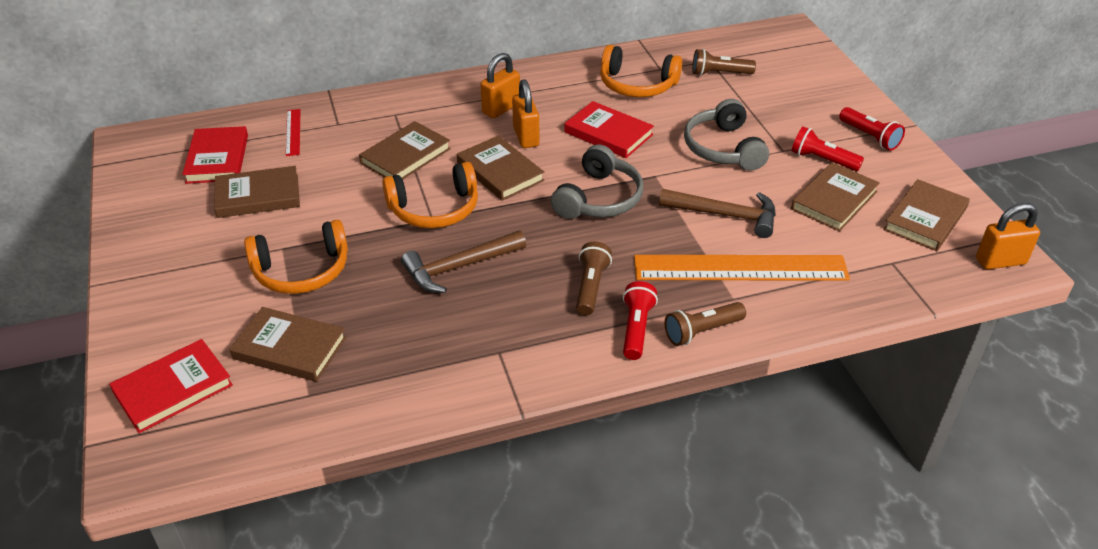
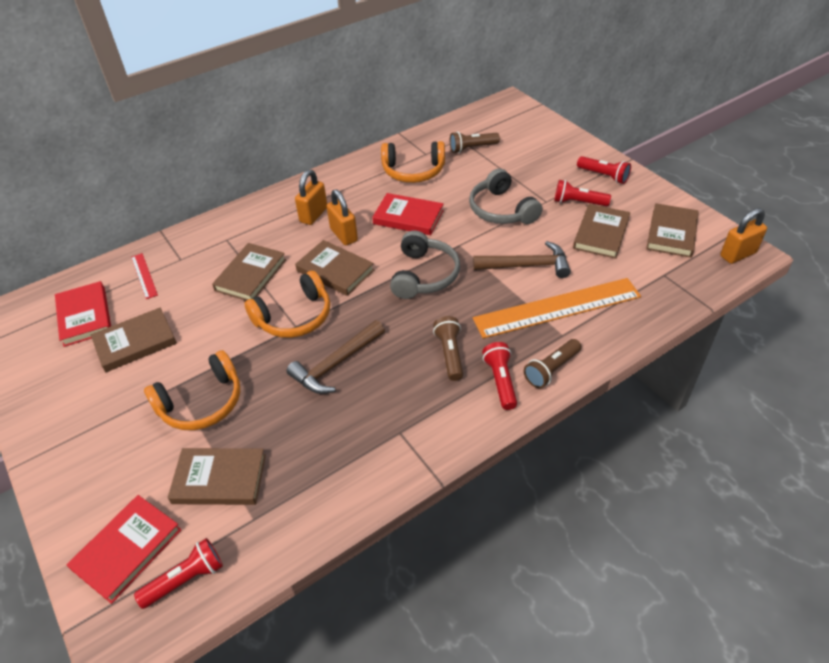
camera: 15 degrees left, 5 degrees up
none -> red flashlight [134,538,223,609]

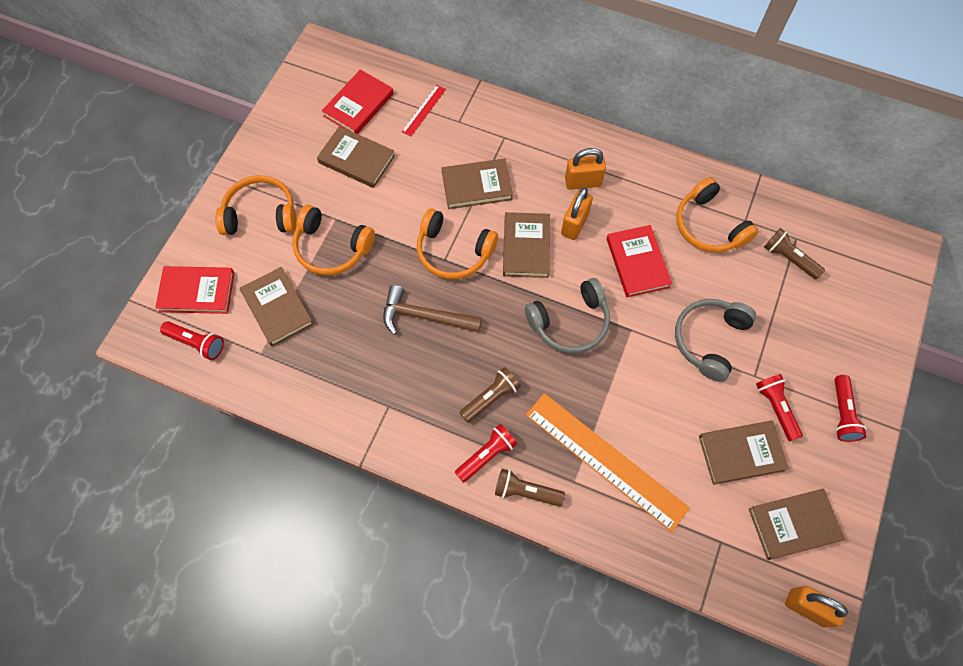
camera: 55 degrees right, 20 degrees up
brown hammer [473,241,571,278] -> none
none -> orange headphones [215,175,297,235]

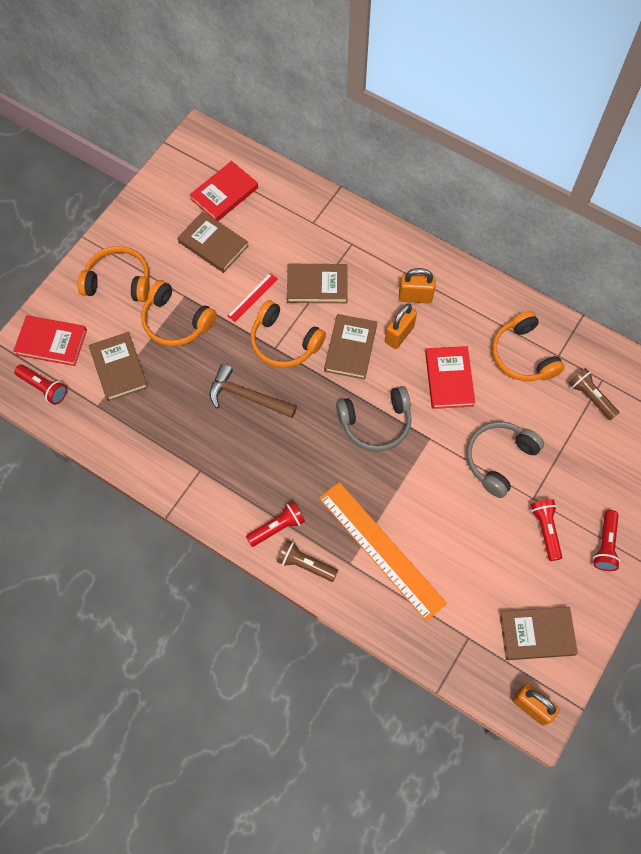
camera: 10 degrees right, 0 degrees up
red ruler [402,85,446,136] -> red ruler moved to [227,273,278,322]
brown flashlight [459,367,521,423] -> none
brown book [699,421,789,485] -> none

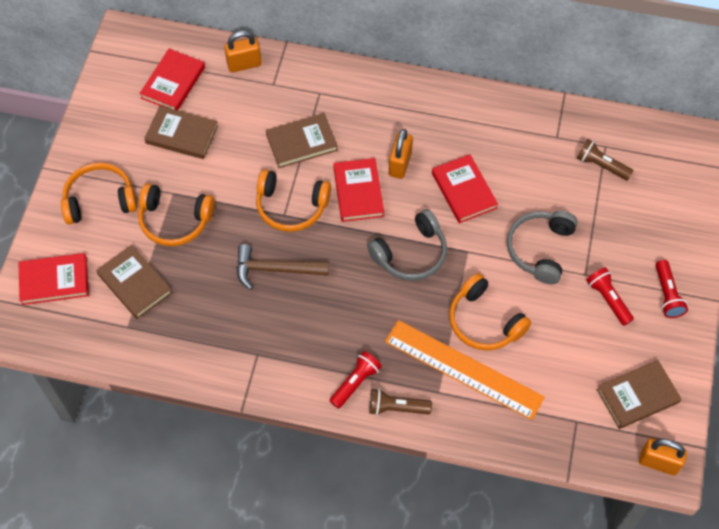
camera: 20 degrees left, 5 degrees down
red flashlight [14,365,67,405] -> none
red ruler [227,273,278,322] -> none
brown book [324,314,377,380] -> red book [333,158,384,222]
orange padlock [399,268,436,303] -> orange padlock moved to [224,31,262,73]
orange headphones [492,311,565,381] -> orange headphones moved to [449,273,531,351]

